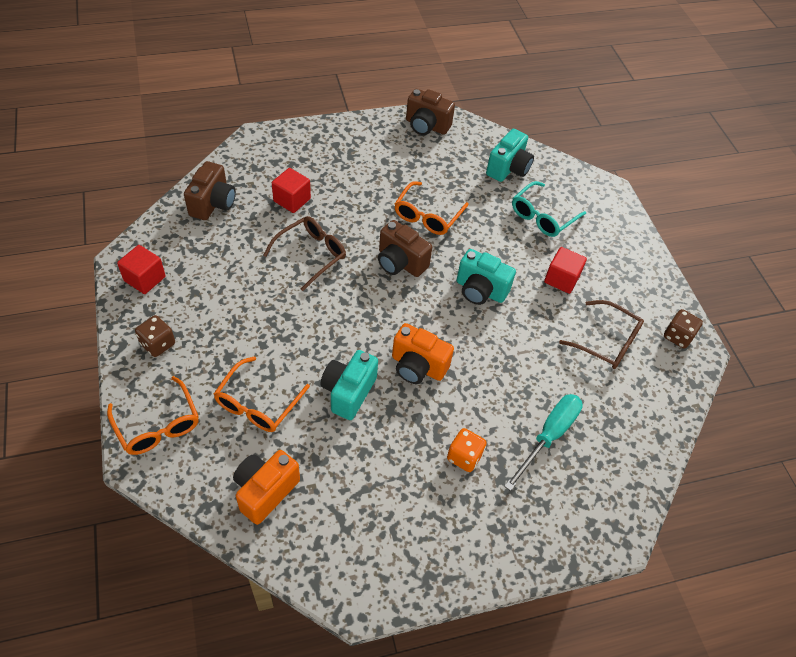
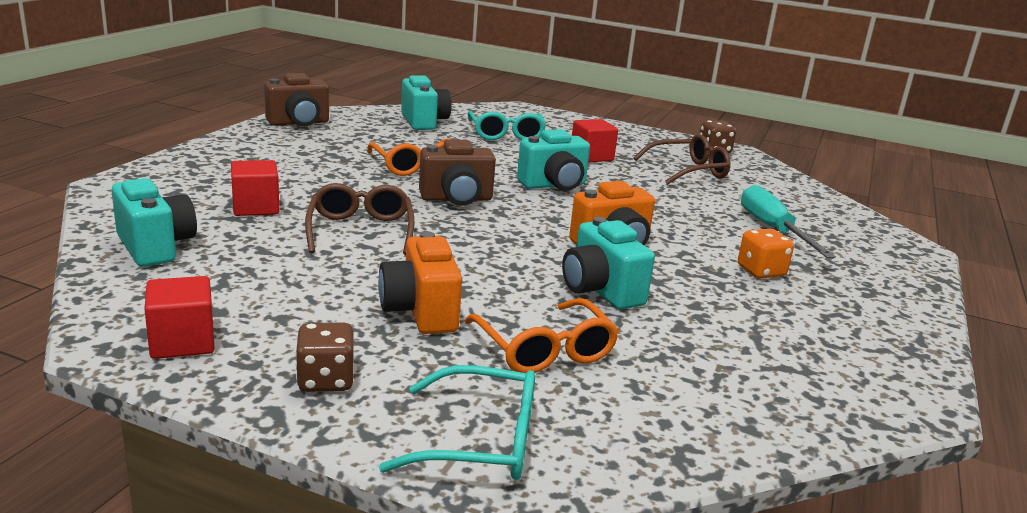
camera: 50 degrees left, 30 degrees down
orange glasses [107,376,199,455] -> turquoise glasses [379,365,535,480]
brown camera [184,161,236,220] -> turquoise camera [111,178,197,267]
orange camera [233,450,300,525] -> orange camera moved to [378,231,462,334]

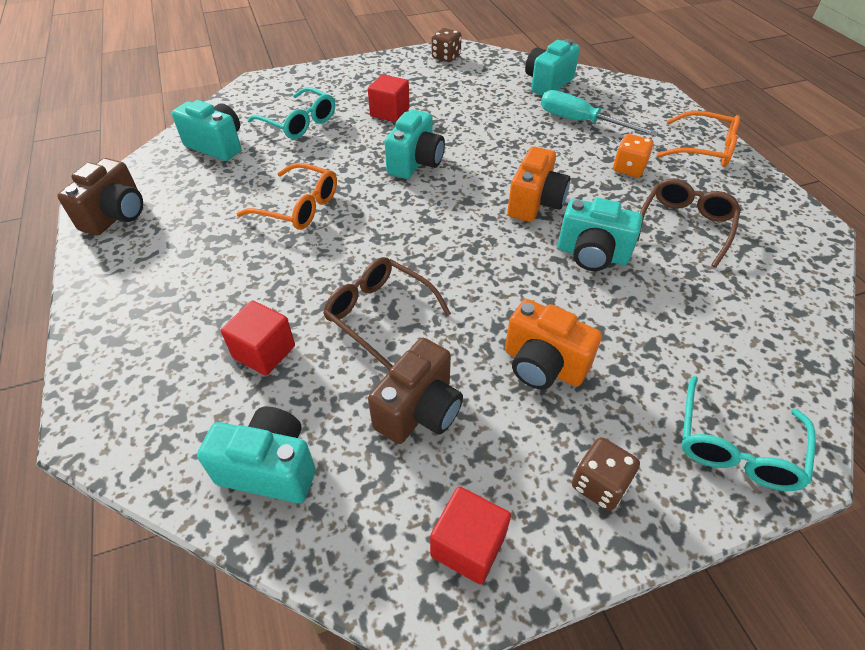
camera: 40 degrees left, 25 degrees up
turquoise glasses [379,365,535,480] -> turquoise glasses turned 150 degrees clockwise [681,376,816,491]
brown camera [419,140,496,206] -> brown camera moved to [368,338,463,444]
orange glasses [464,298,619,373] -> orange glasses moved to [656,111,740,167]
brown glasses [633,134,731,185] -> brown glasses moved to [637,178,741,268]
none -> turquoise camera [525,39,580,96]

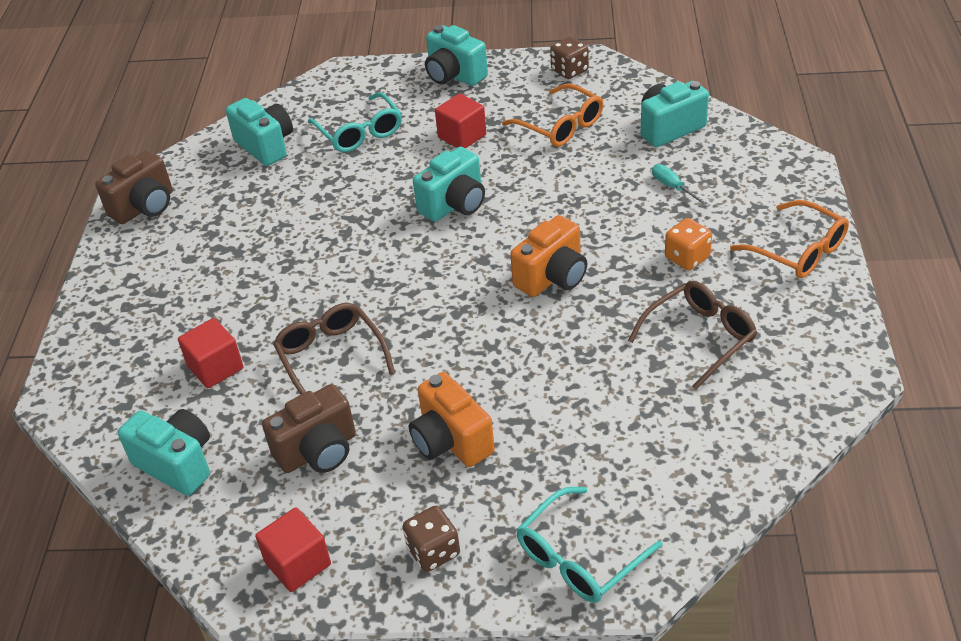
camera: 25 degrees right, 5 degrees down
orange glasses [237,163,337,230] -> orange glasses moved to [502,84,603,147]
turquoise screwdriver [541,90,659,136] -> turquoise screwdriver [652,164,710,207], size x0.54
turquoise camera [558,198,643,271] -> turquoise camera moved to [425,25,488,86]

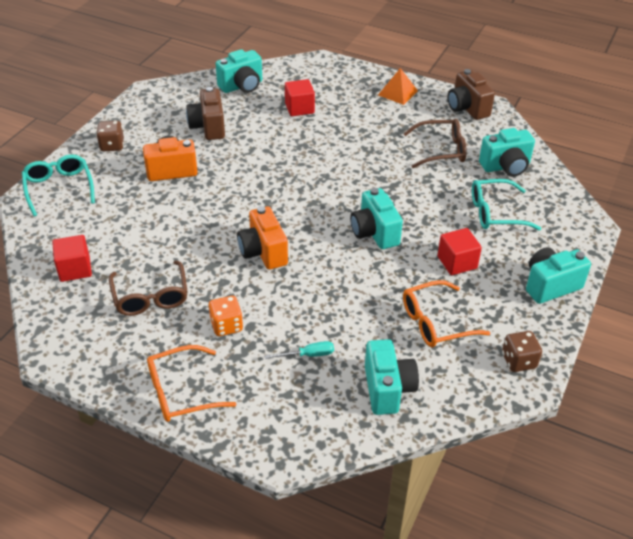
camera: 110 degrees right, 0 degrees up
red cube [255,508,331,592] -> red cube moved to [52,235,92,282]
brown glasses [273,303,395,394] -> brown glasses moved to [403,119,467,168]
none -> orange pyramid [378,68,418,105]

